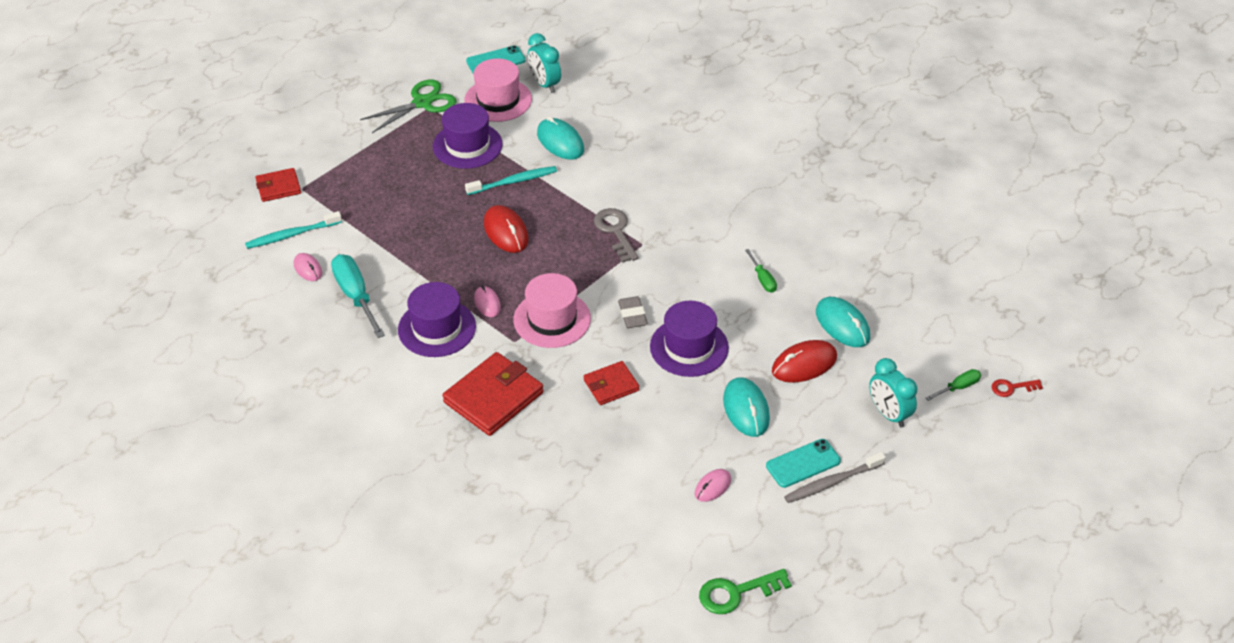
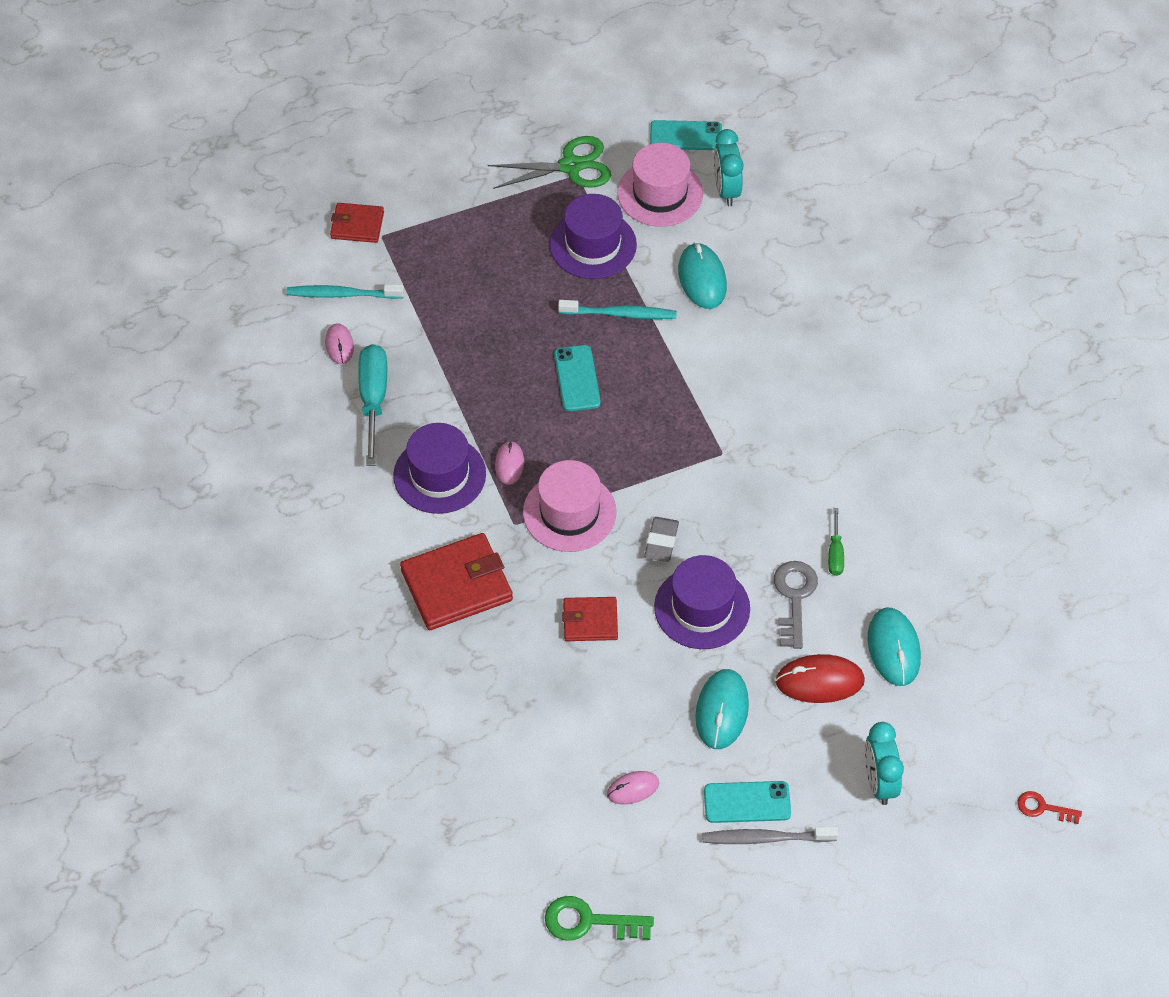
camera: 25 degrees right, 10 degrees up
red mouse [484,205,529,253] -> turquoise phone [554,345,601,411]
grey key [594,208,639,263] -> grey key moved to [774,561,818,649]
green screwdriver [926,369,981,401] -> none

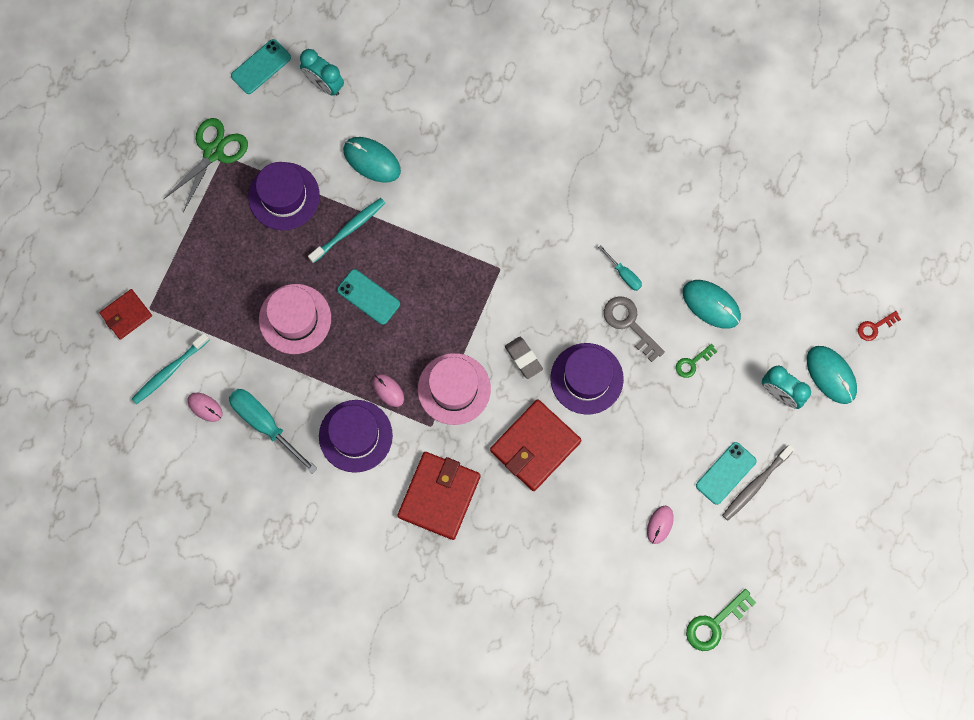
camera: 45 degrees left, 20 degrees up
red wallet [562,597,618,641] -> red wallet [490,400,582,491], size x1.73
pink hat [617,143,703,227] -> pink hat moved to [259,284,331,354]
turquoise mouse [695,669,749,749] -> turquoise mouse moved to [807,346,857,404]
red mouse [776,654,865,703] -> green key [676,344,717,378]
green screwdriver [828,508,844,576] -> turquoise screwdriver [598,245,642,291]

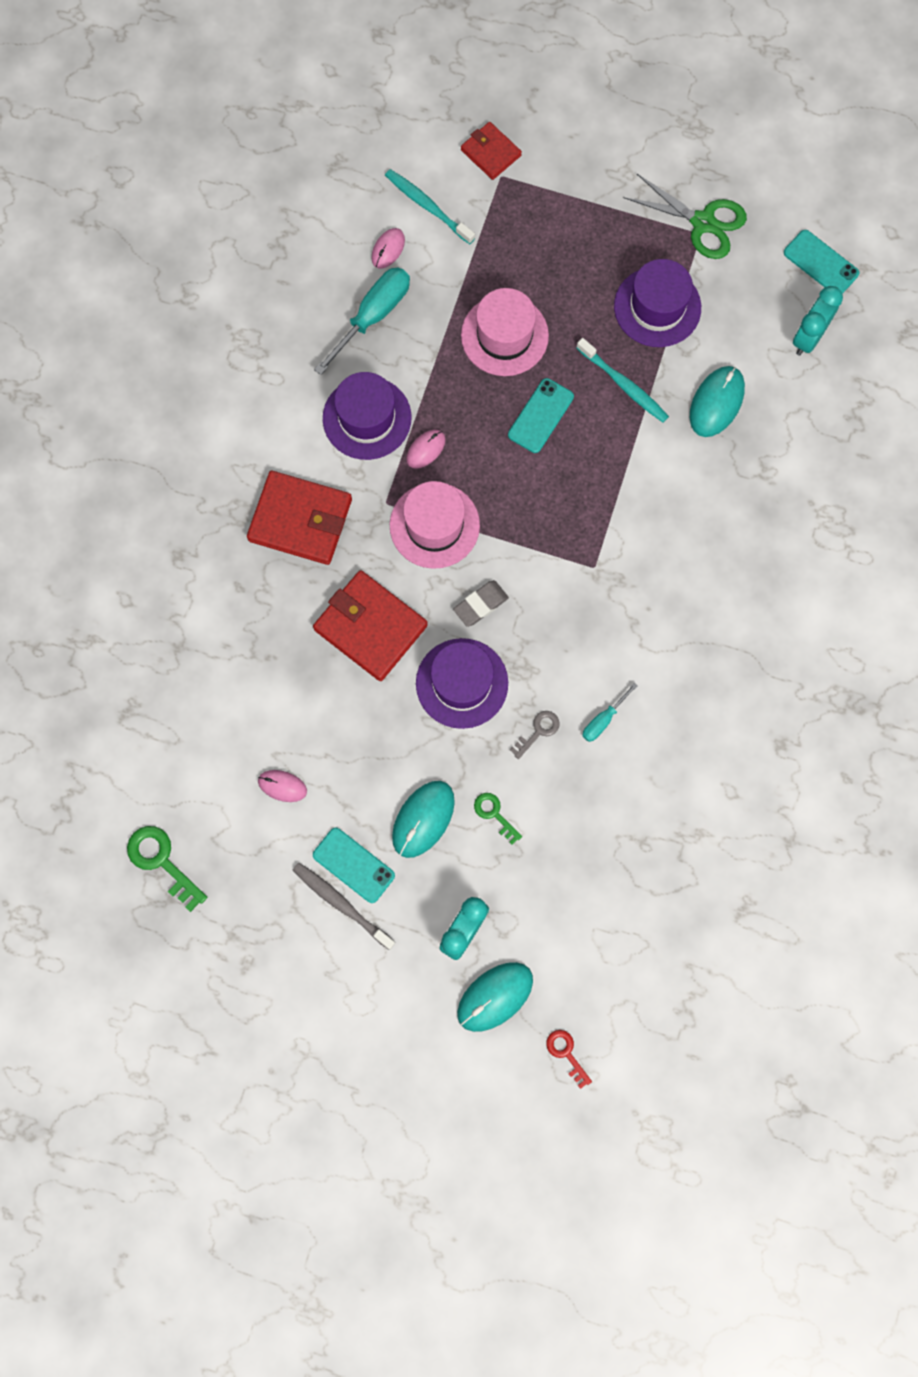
camera: 85 degrees right, 0 degrees up
grey key [604,296,665,362] -> grey key [510,711,559,759], size x0.60
turquoise mouse [683,280,741,329] -> turquoise mouse moved to [392,781,455,858]

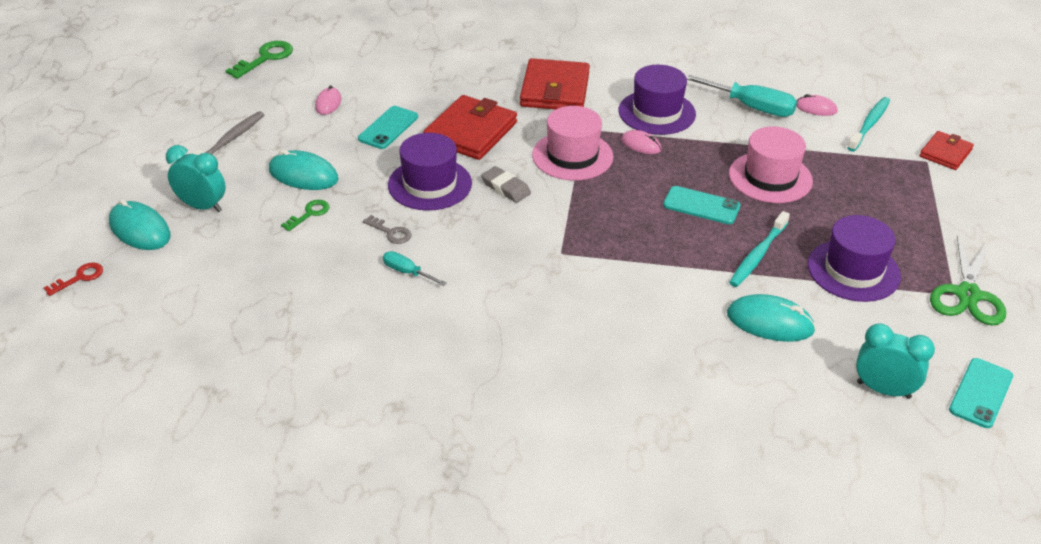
camera: 80 degrees right, 35 degrees down
turquoise phone [313,828,395,903] -> turquoise phone moved to [358,106,418,149]

